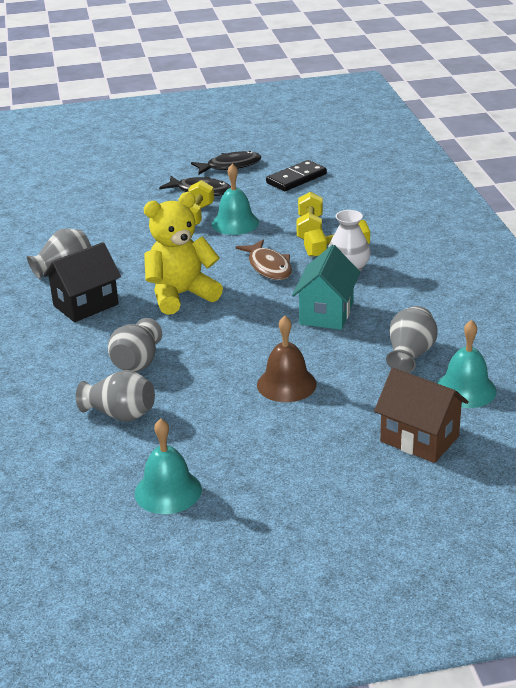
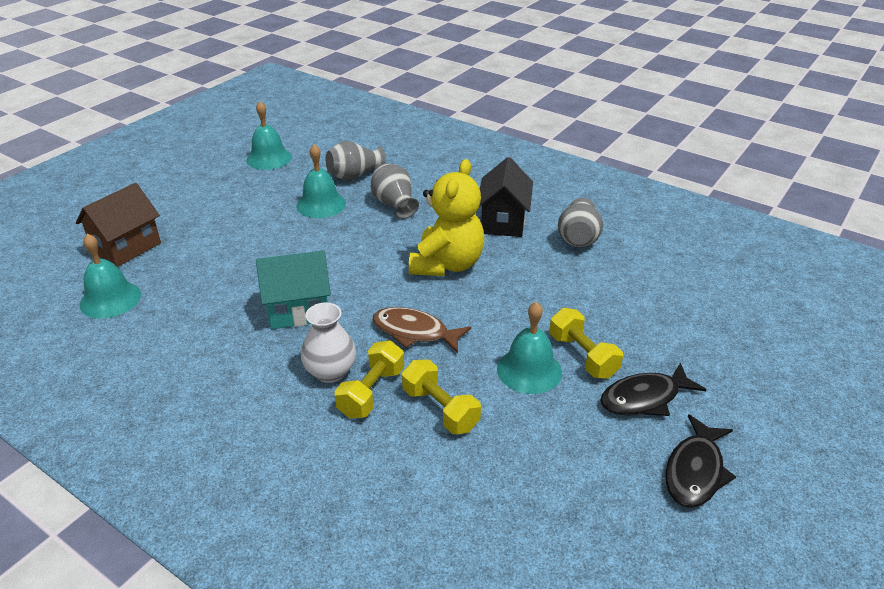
camera: 135 degrees right, 5 degrees up
brown bell [257,316,316,402] -> none
black domino [266,160,327,191] -> none
turquoise house [292,245,360,330] -> turquoise house turned 75 degrees counterclockwise [256,250,331,329]
brown house [374,368,469,463] -> brown house turned 45 degrees counterclockwise [76,183,161,267]
grey vase [386,306,438,373] -> none
none -> turquoise bell [296,144,346,218]

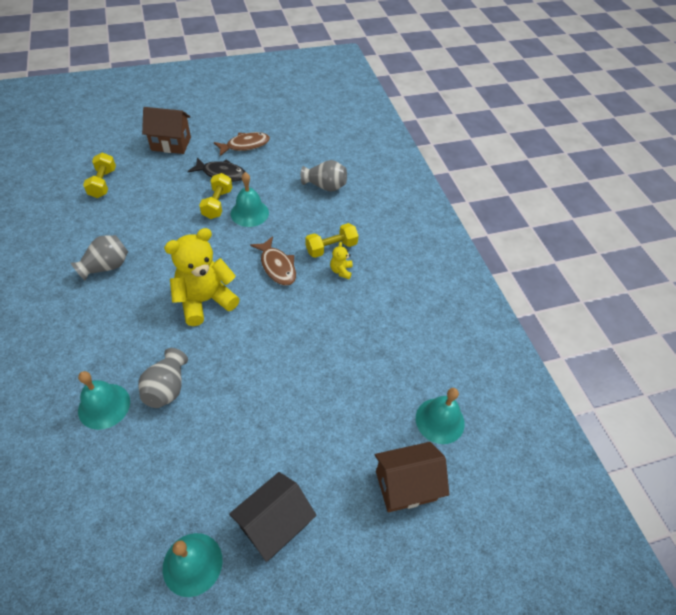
camera: 145 degrees left, 15 degrees up
turquoise house [256,250,331,329] -> none
turquoise bell [296,144,346,218] -> turquoise bell moved to [78,371,130,430]
white vase [301,303,356,383] -> yellow teddy bear [330,242,353,279]
grey vase [326,141,386,181] -> grey vase moved to [301,160,347,192]
yellow dumbbell [402,360,481,434] -> yellow dumbbell moved to [83,153,116,198]
black house [479,157,533,237] -> black house moved to [229,472,317,562]
black fish [666,414,736,508] -> brown fish [214,132,270,156]
none -> brown house [142,107,191,154]

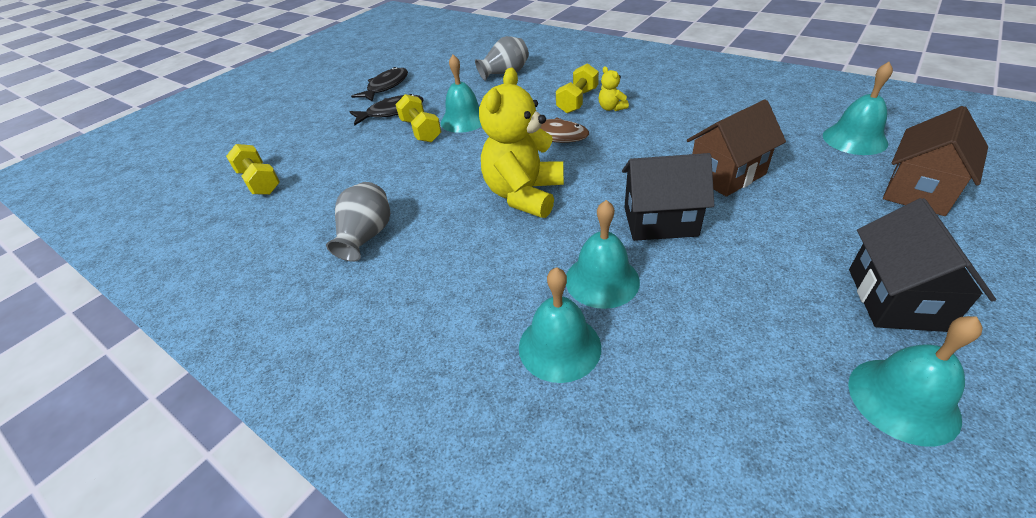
camera: 30 degrees left, 10 degrees down
grey vase [138,348,188,408] -> turquoise bell [566,200,640,309]
brown house [142,107,191,154] -> brown house moved to [687,99,786,197]
brown fish [214,132,270,156] -> black fish [351,67,408,102]
none -> black house [622,153,714,241]

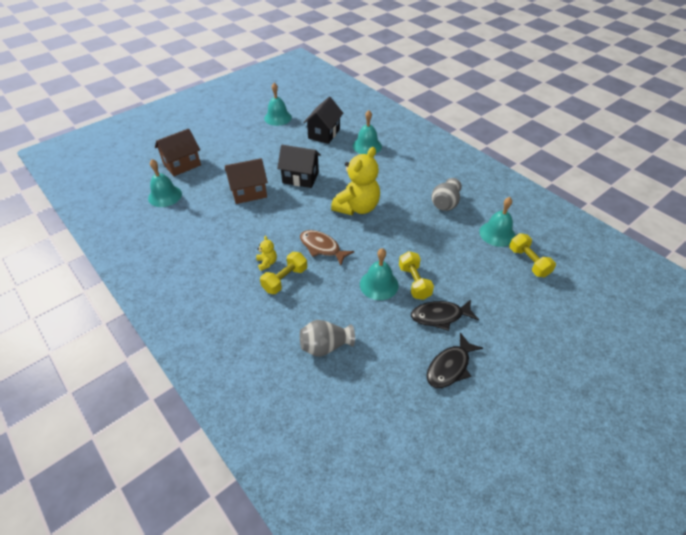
camera: 170 degrees left, 5 degrees up
turquoise bell [566,200,640,309] -> turquoise bell moved to [479,197,515,247]
black house [849,198,996,332] -> black house moved to [303,97,343,144]

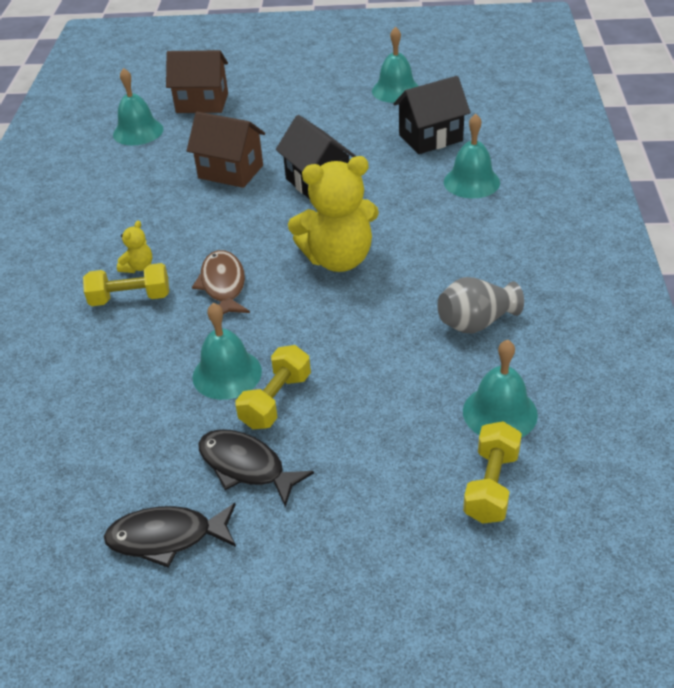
camera: 45 degrees right, 5 degrees down
grey vase [300,320,355,357] -> none

